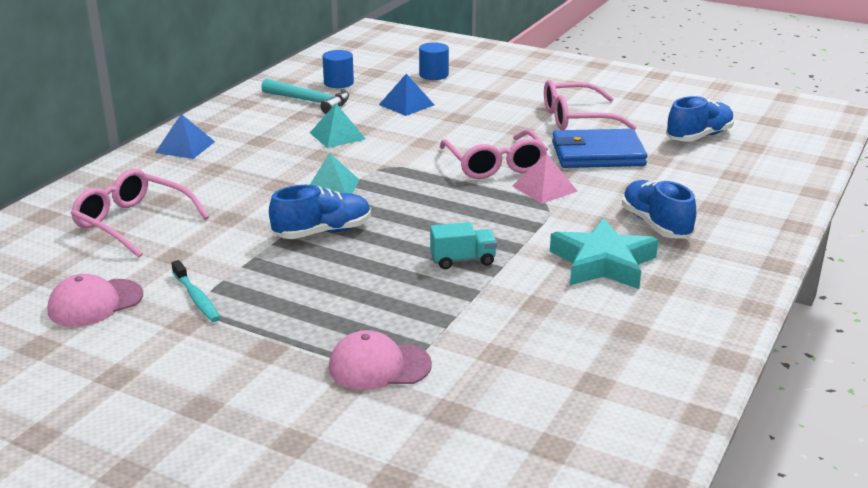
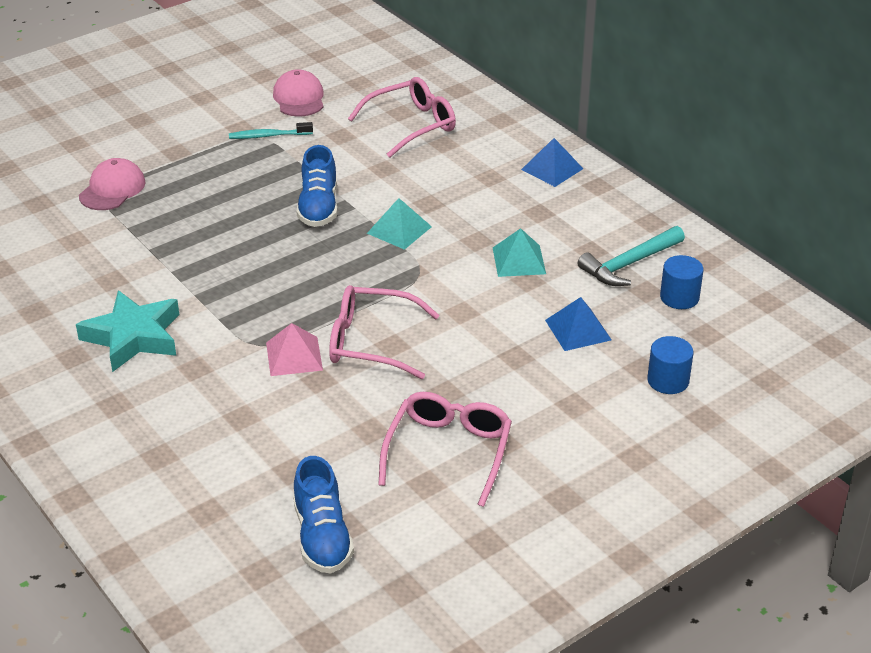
camera: 115 degrees right, 10 degrees up
turquoise truck [430,222,497,269] -> none
blue wallet [552,129,647,168] -> none
blue shoe [622,180,696,239] -> none

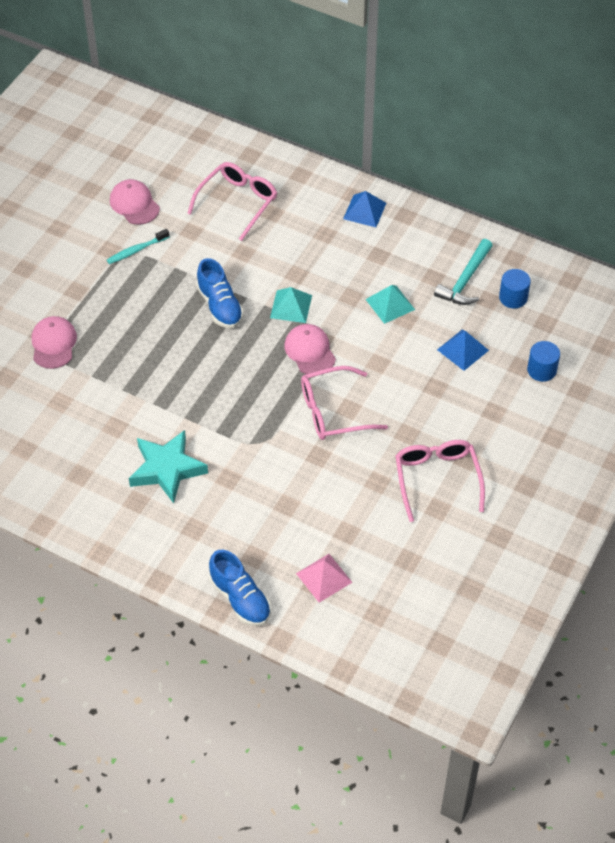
camera: 25 degrees left, 15 degrees up
pink pyramid [266,323,323,376] -> pink pyramid moved to [296,554,352,603]
blue shoe [293,456,354,574] -> blue shoe moved to [209,550,271,626]
none -> pink cap [284,324,336,374]

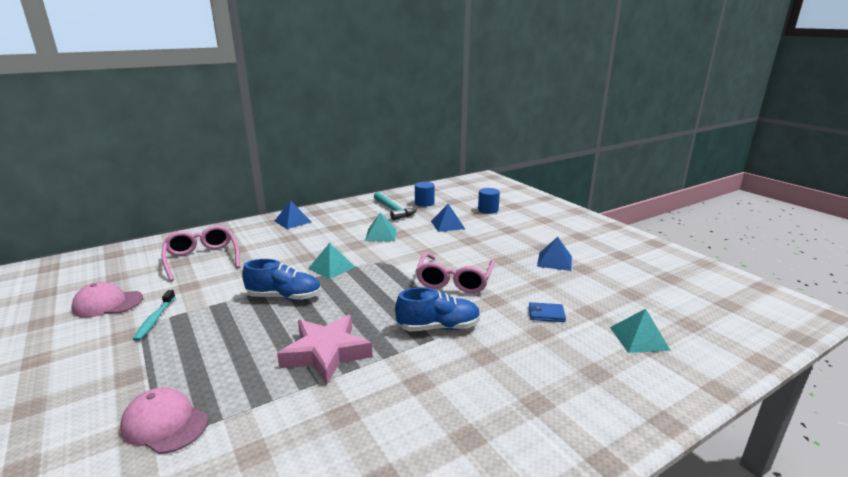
camera: 60 degrees left, 30 degrees down
turquoise star [129,430,208,504] -> none
blue shoe [209,550,271,626] -> blue shoe moved to [395,287,481,331]
pink cap [284,324,336,374] -> none
pink pyramid [296,554,352,603] -> turquoise pyramid [610,309,671,353]
pink glasses [395,440,485,522] -> blue pyramid [537,237,572,271]
none -> pink star [277,315,373,384]
none -> blue wallet [529,302,566,322]

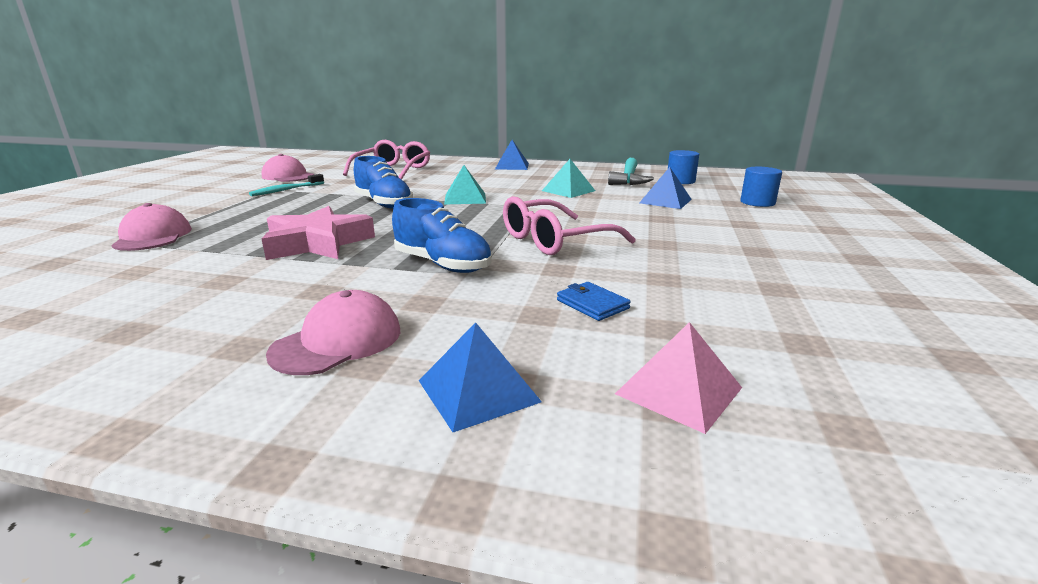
camera: 45 degrees right, 0 degrees up
blue pyramid [537,237,572,271] -> blue pyramid moved to [419,322,542,432]
turquoise pyramid [610,309,671,353] -> pink pyramid [615,322,742,434]
none -> pink cap [266,290,400,375]

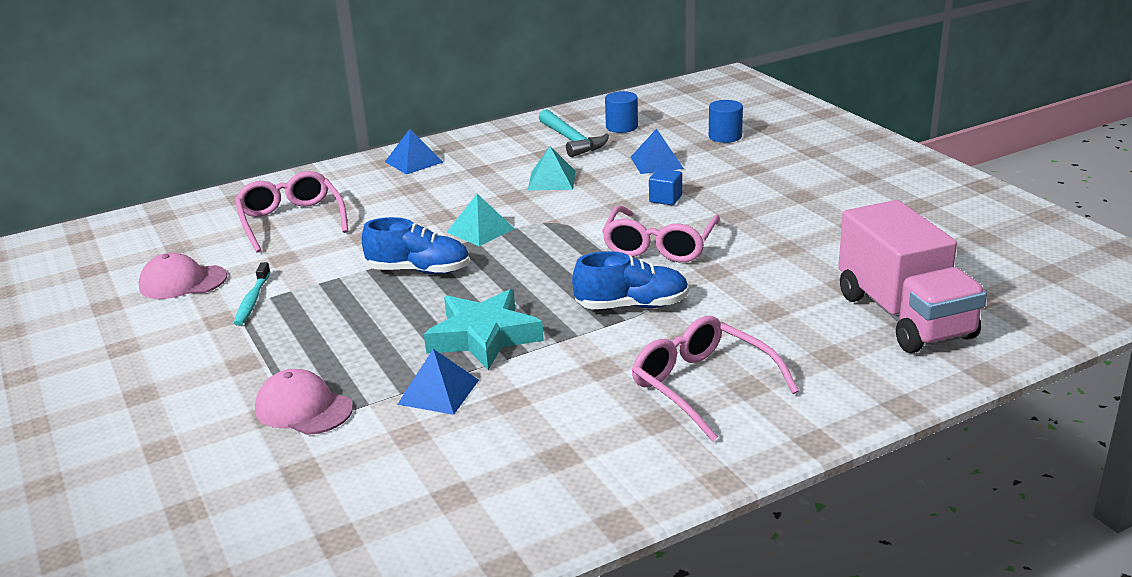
camera: 40 degrees left, 5 degrees up
pink star [261,206,375,260] -> turquoise star [424,289,544,370]
pink cap [266,290,400,375] -> pink glasses [632,316,799,442]
blue pyramid [419,322,542,432] -> blue pyramid moved to [397,349,479,415]
blue wallet [557,282,631,321] -> none
pink pyramid [615,322,742,434] -> pink truck [838,200,987,353]
none -> blue cube [649,169,682,205]

